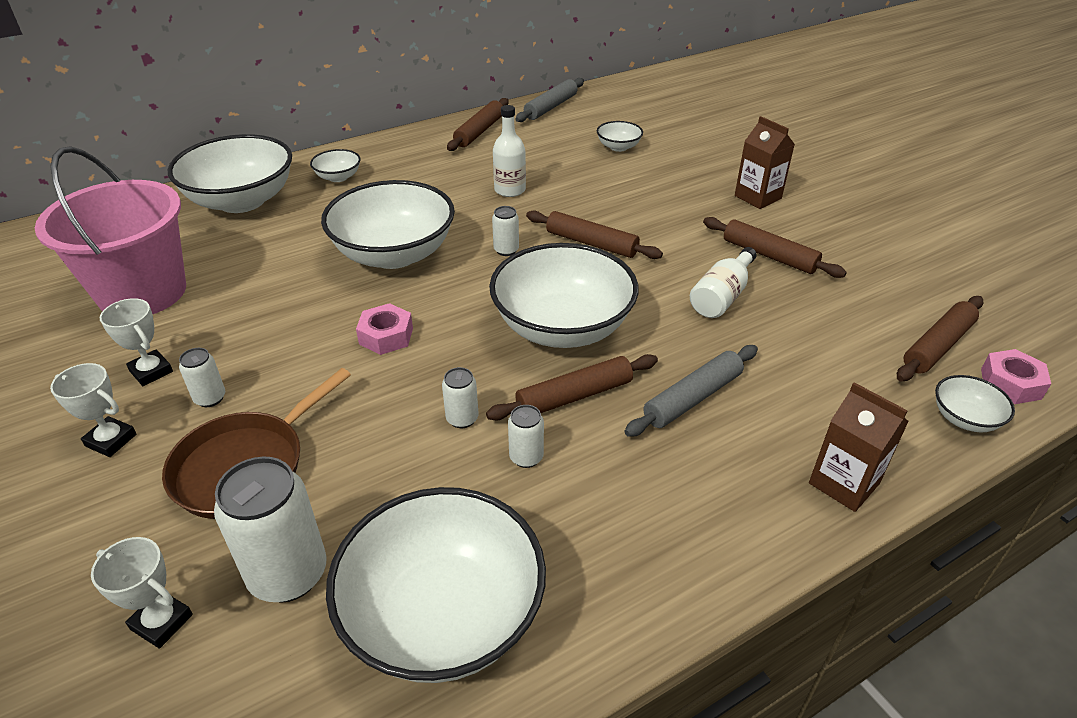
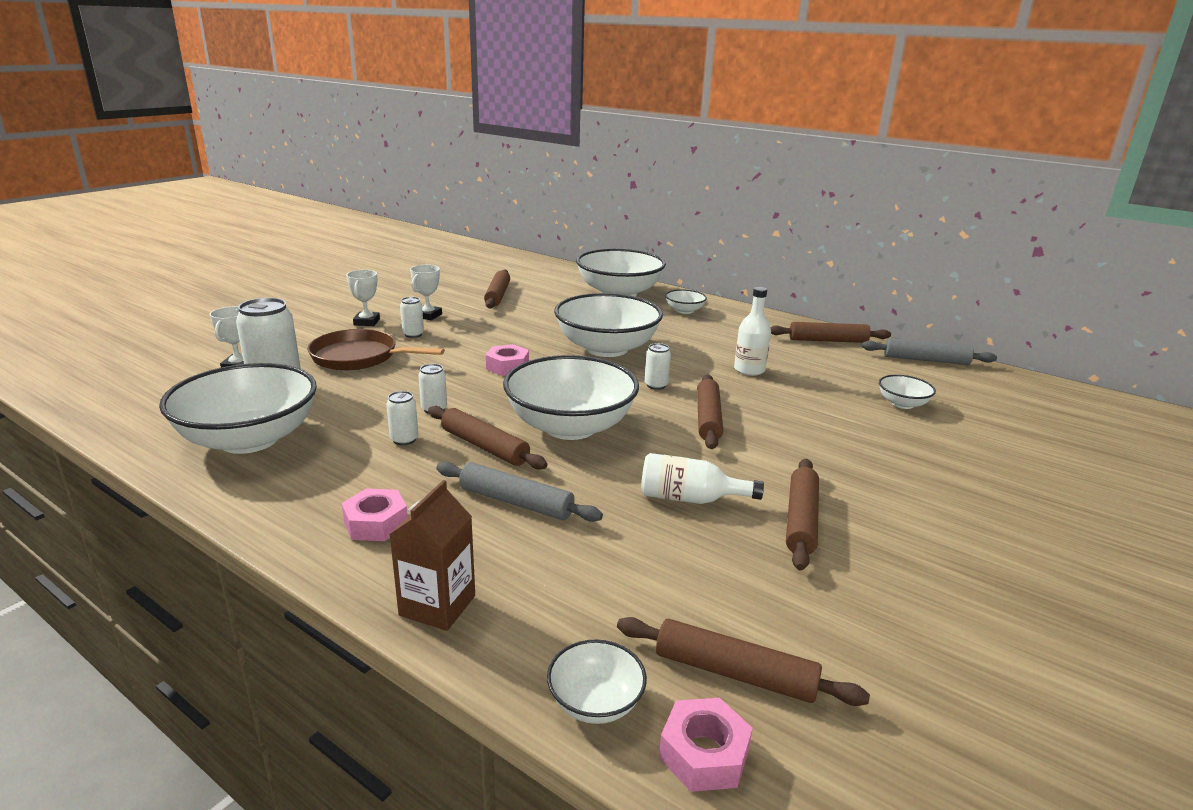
camera: 65 degrees right, 15 degrees down
pink bucket [35,146,186,314] -> brown rolling pin [484,269,510,308]
brown carton [735,116,795,209] -> none
none -> pink nut [342,488,408,541]

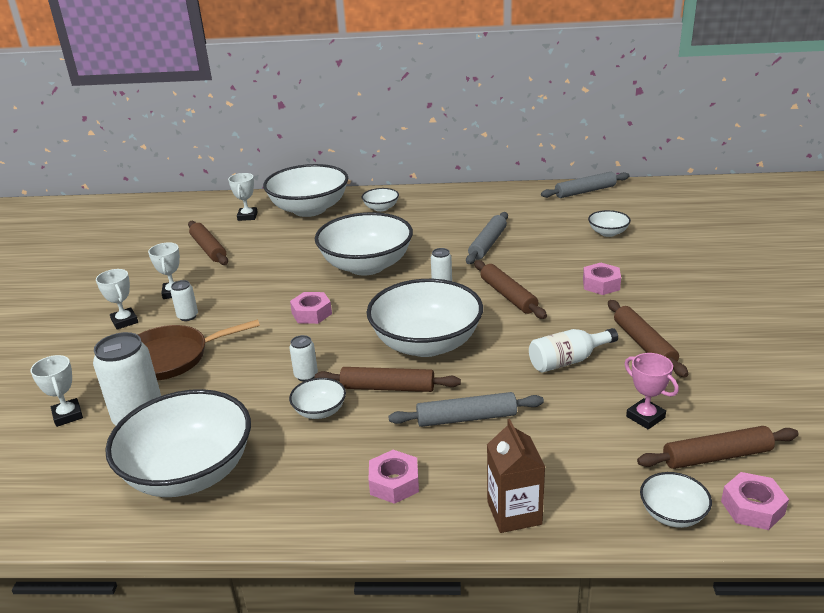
camera: 30 degrees left, 5 degrees up
white can [386,391,418,445] -> white bowl [289,378,346,419]
white bottle [734,287,771,376] -> grey rolling pin [466,212,508,264]
brown rolling pin [770,322,891,343] -> none
none -> white trophy [228,173,258,221]
none -> pink nut [583,263,621,295]
none -> pink trophy [625,353,679,429]

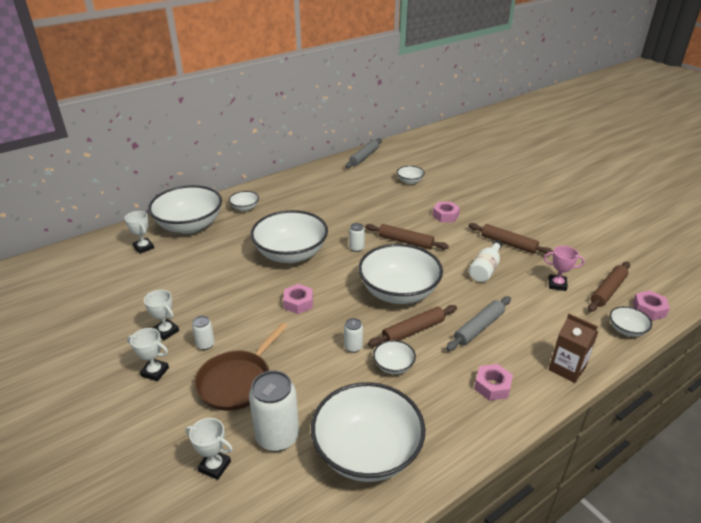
camera: 40 degrees left, 5 degrees up
brown rolling pin [188,221,228,265] -> none
grey rolling pin [466,212,508,264] -> none

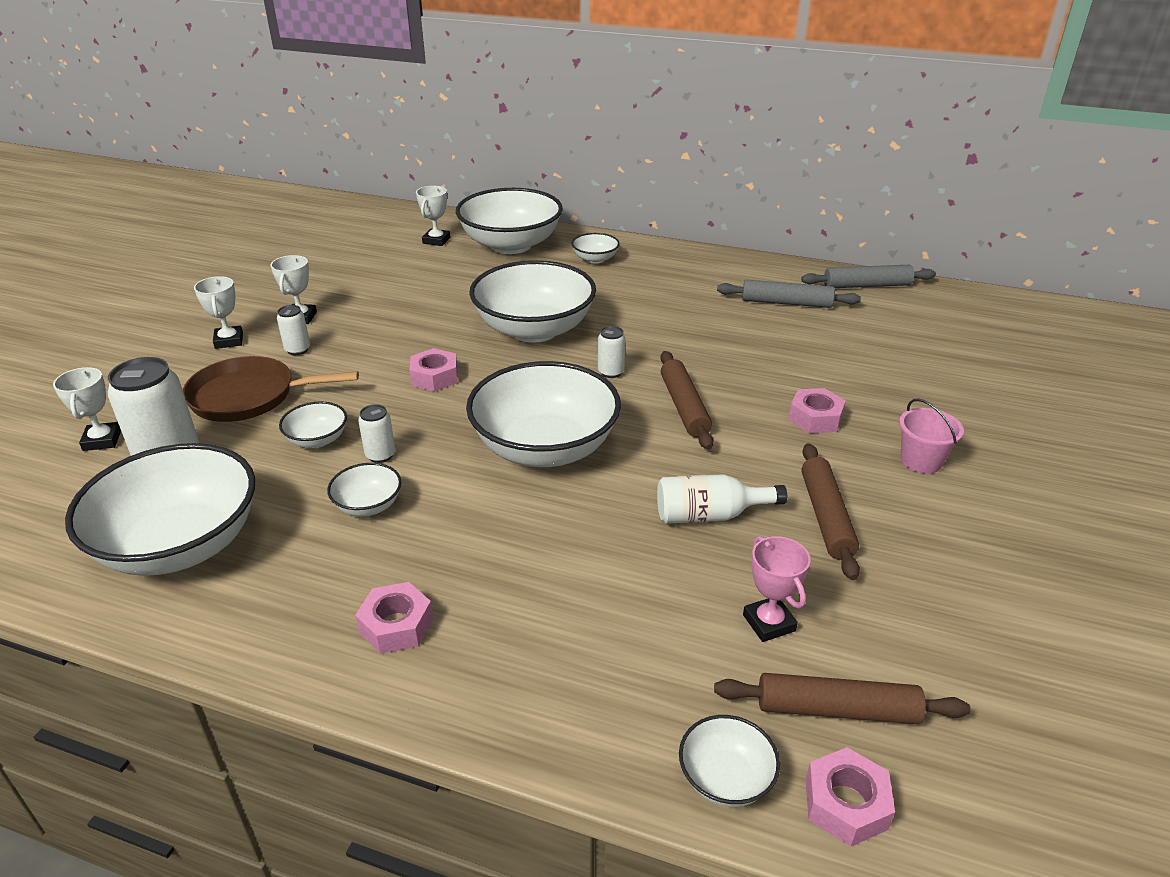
camera: 55 degrees right, 0 degrees up
brown rolling pin [368,305,457,347] -> none
white bowl [397,166,425,184] -> white bowl moved to [279,402,347,448]
grey rolling pin [446,296,511,351] -> grey rolling pin moved to [717,280,861,308]
brown carton [549,313,598,383] -> none
none -> pink bucket [899,398,964,474]

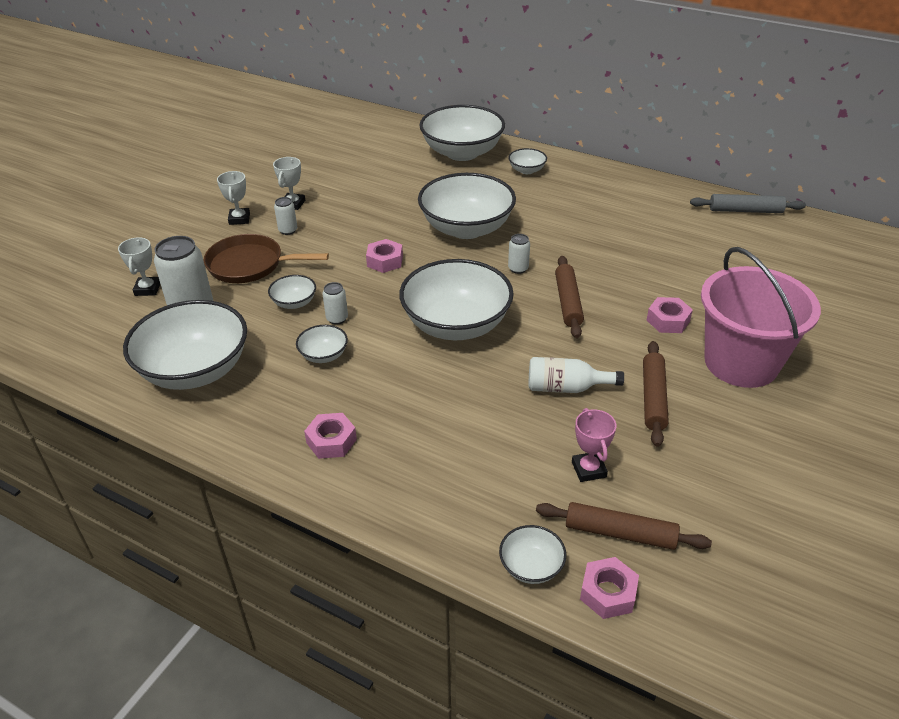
camera: 10 degrees right, 5 degrees up
white trophy [416,186,450,246] -> none
grey rolling pin [717,280,861,308] -> none
pink bucket [899,398,964,474] -> pink bucket [701,247,821,388], size x2.33

